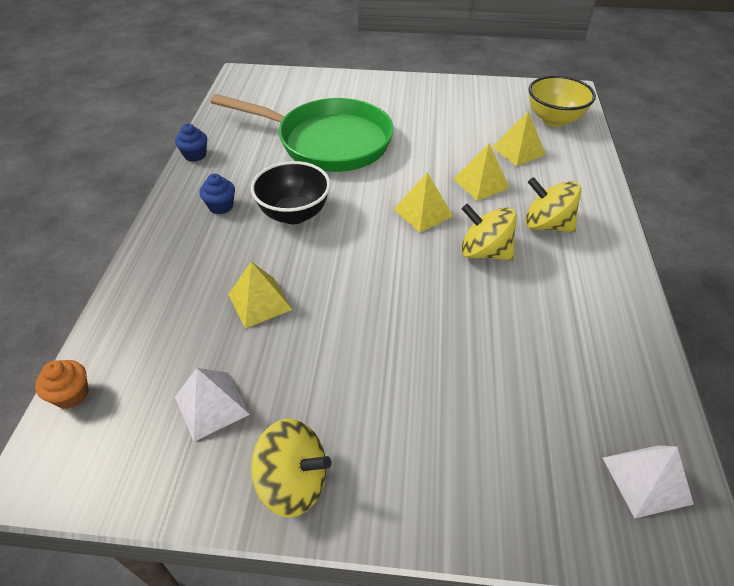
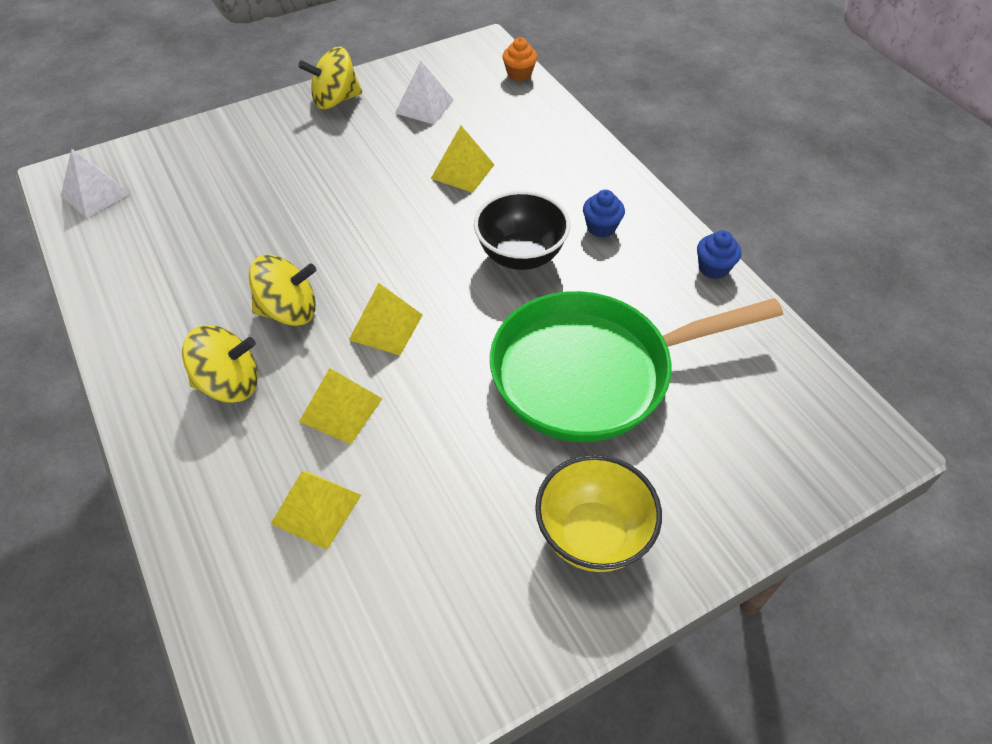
camera: 145 degrees right, 5 degrees up
yellow bowl [529,75,596,127] -> yellow bowl moved to [535,455,662,572]

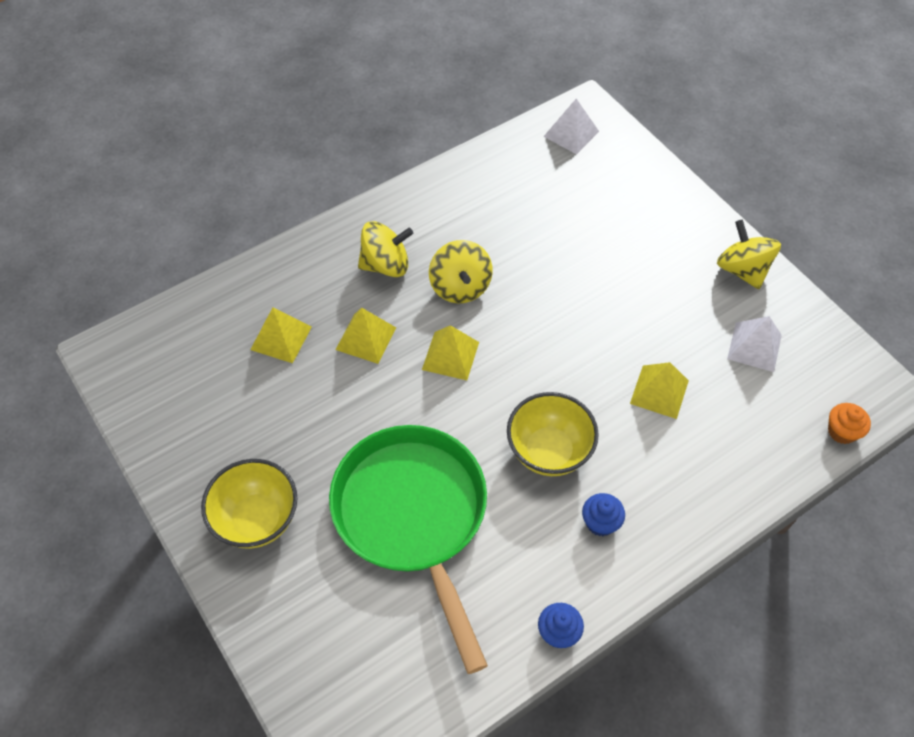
camera: 85 degrees right, 5 degrees up
yellow spinning top [182,325,258,403] -> yellow spinning top turned 90 degrees counterclockwise [358,221,413,277]
black bowl [474,190,570,270] -> yellow bowl [507,392,599,476]

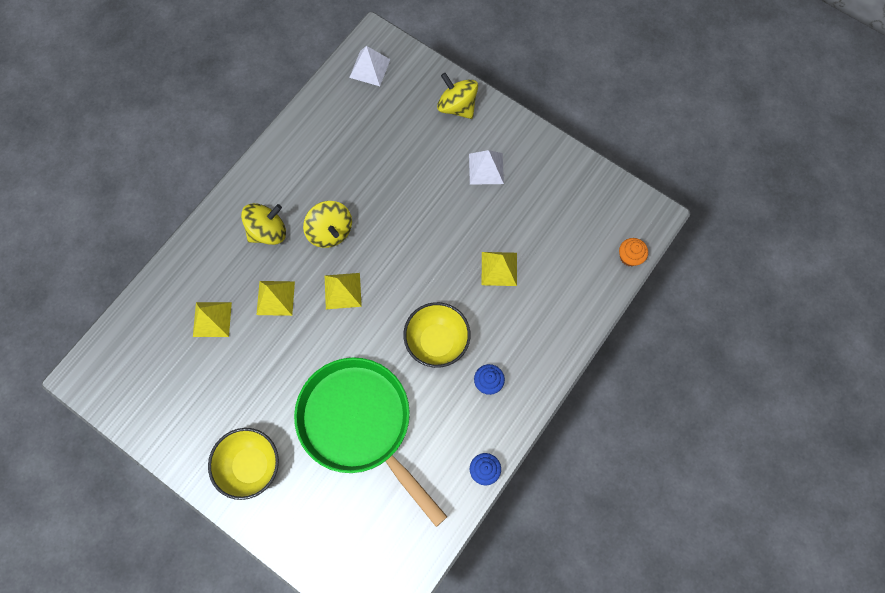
camera: 20 degrees left, 15 degrees up
yellow spinning top [717,219,781,289] -> yellow spinning top moved to [437,73,478,119]
white pyramid [727,316,782,372] -> white pyramid moved to [469,150,504,185]

